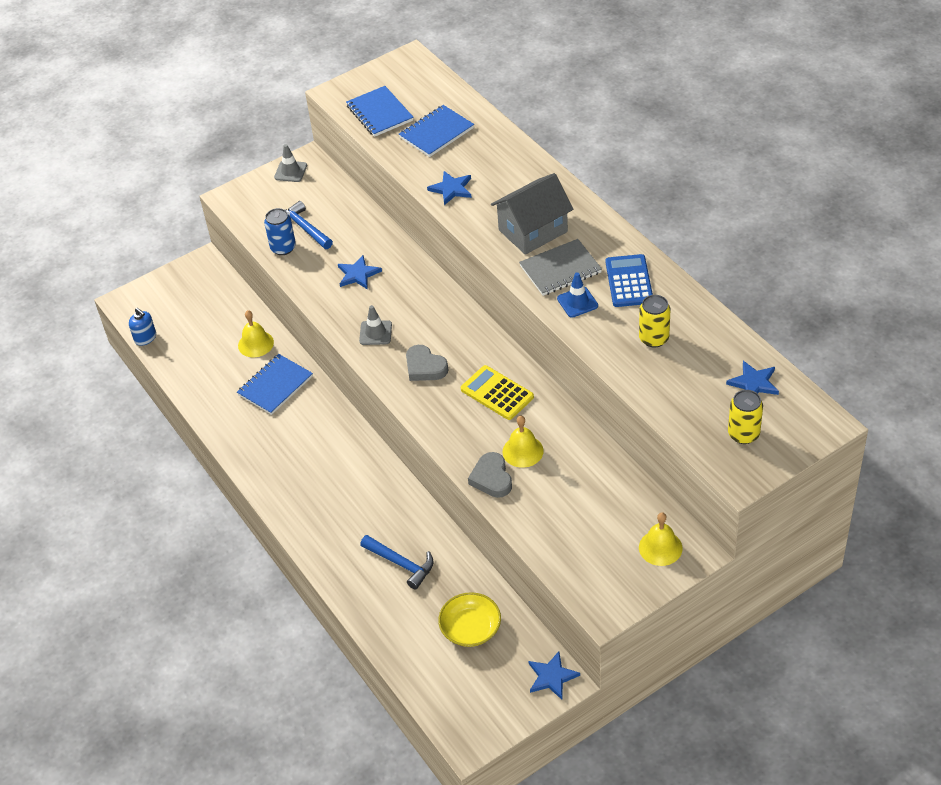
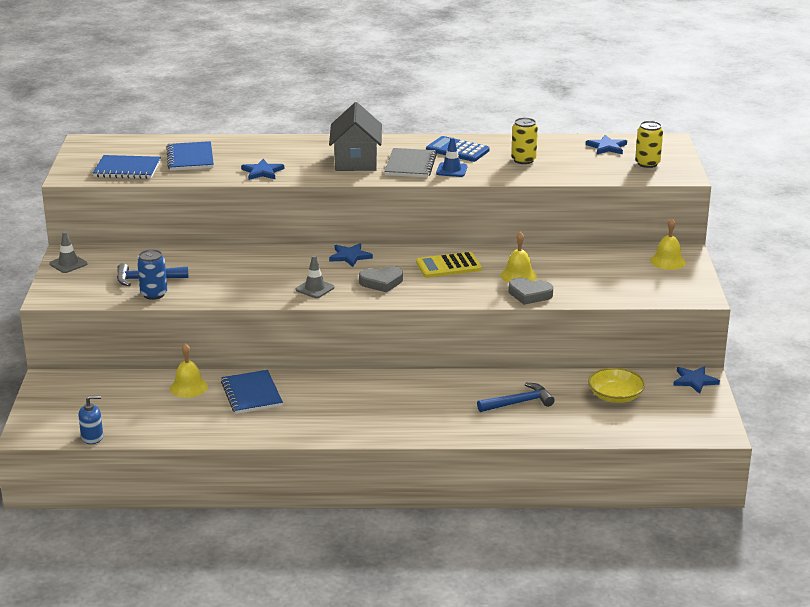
camera: 60 degrees left, 20 degrees down
blue star [338,255,382,289] -> blue star moved to [329,243,373,267]

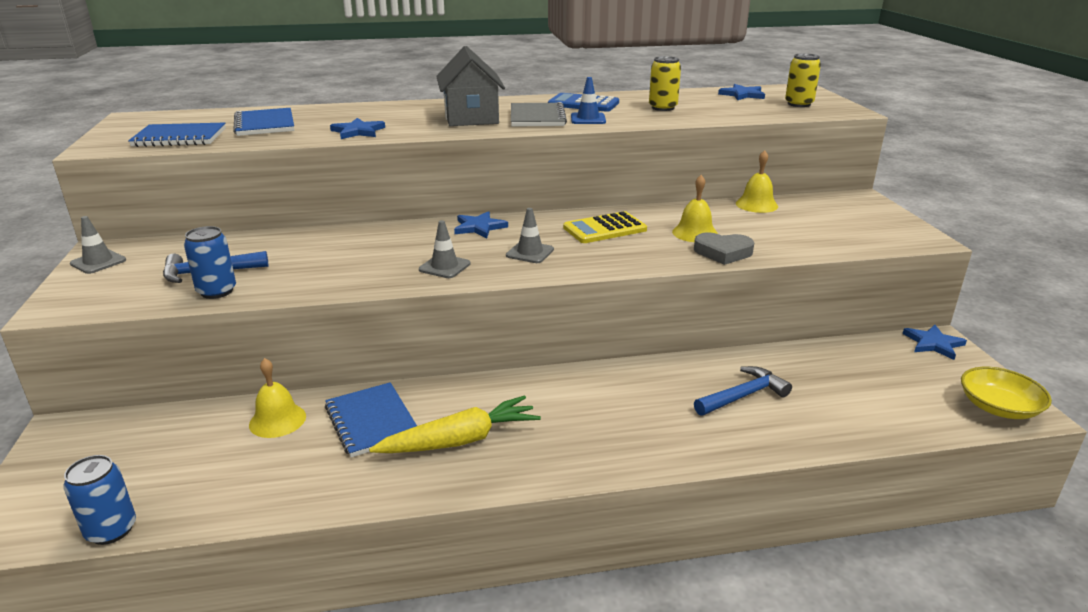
camera: 10 degrees left, 0 degrees up
blue soap dispenser [79,395,103,444] -> blue can [63,455,136,545]
grey heart [359,266,403,292] -> grey traffic cone [506,208,554,263]
yellow bowl [588,368,645,403] -> yellow bowl moved to [961,367,1052,419]
yellow bell [650,218,686,270] -> yellow bell moved to [736,150,778,213]
none -> yellow carrot [369,396,541,453]

